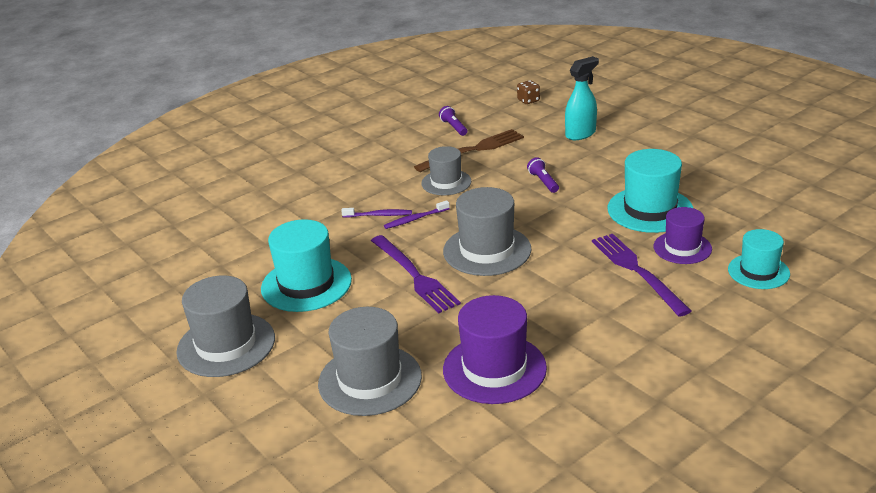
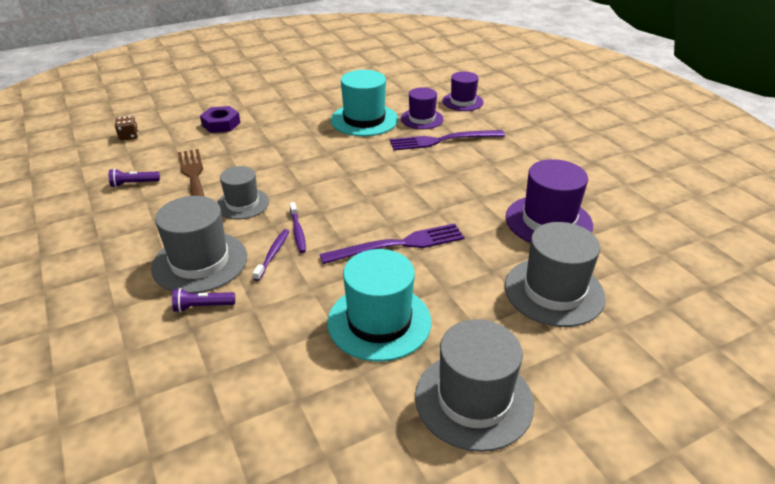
camera: 80 degrees left, 5 degrees up
grey hat [443,187,531,276] -> grey hat moved to [151,196,247,294]
purple flashlight [527,157,559,193] -> purple flashlight moved to [172,288,235,312]
turquoise spray bottle [565,56,599,140] -> purple nut [200,106,240,133]
turquoise hat [728,229,790,289] -> purple hat [443,71,484,111]

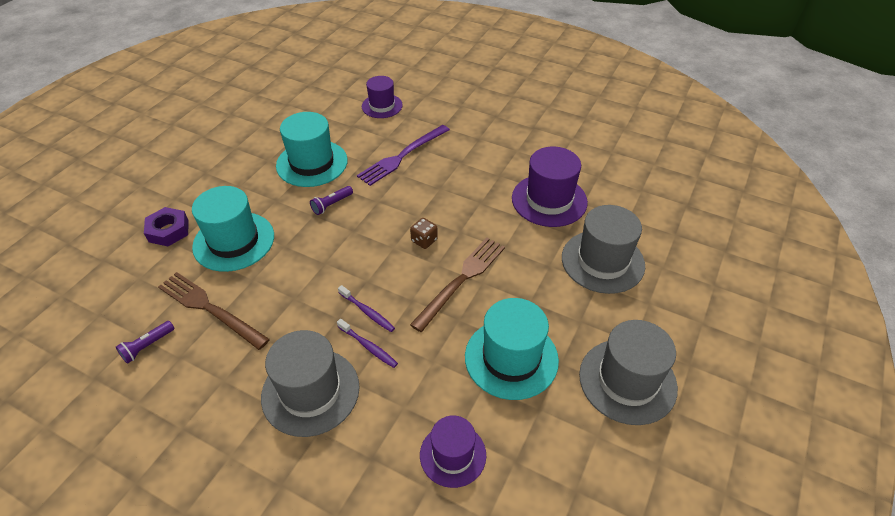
camera: 35 degrees left, 10 degrees up
brown dice [115,116,138,140] -> brown dice moved to [410,218,438,249]
purple flashlight [172,288,235,312] -> purple flashlight moved to [310,186,353,215]
grey hat [217,166,269,219] -> none
purple toothbrush [252,229,289,281] -> purple toothbrush turned 150 degrees clockwise [337,319,398,368]
purple fork [320,223,465,264] -> brown fork [410,238,505,332]
purple hat [401,87,444,129] -> purple hat moved to [420,415,486,488]
none -> turquoise hat [192,186,274,272]

